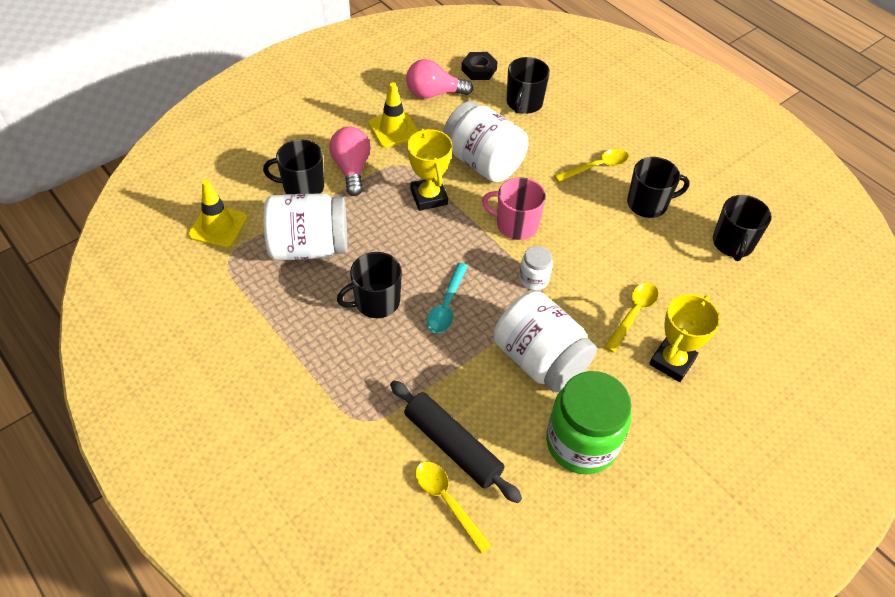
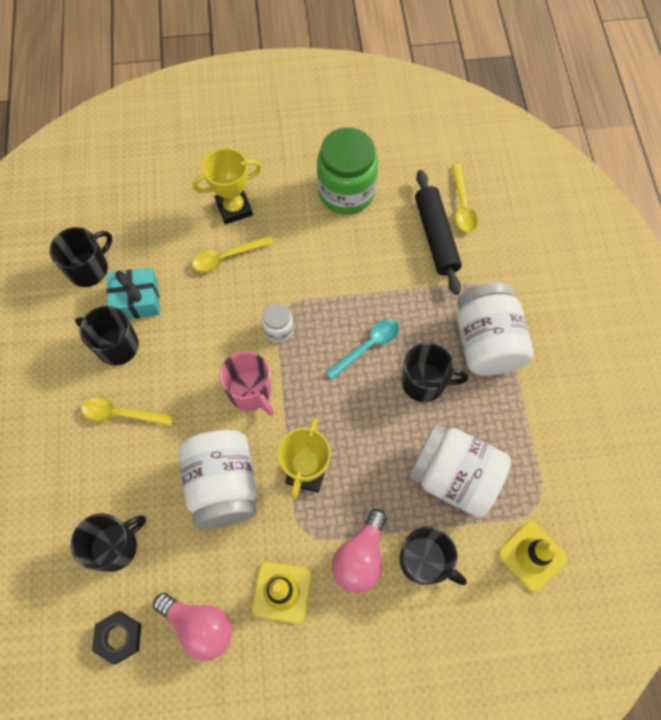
camera: 145 degrees left, 15 degrees up
white jar [493,291,597,393] -> white jar moved to [457,283,533,376]
none -> turquoise gift [106,268,160,319]

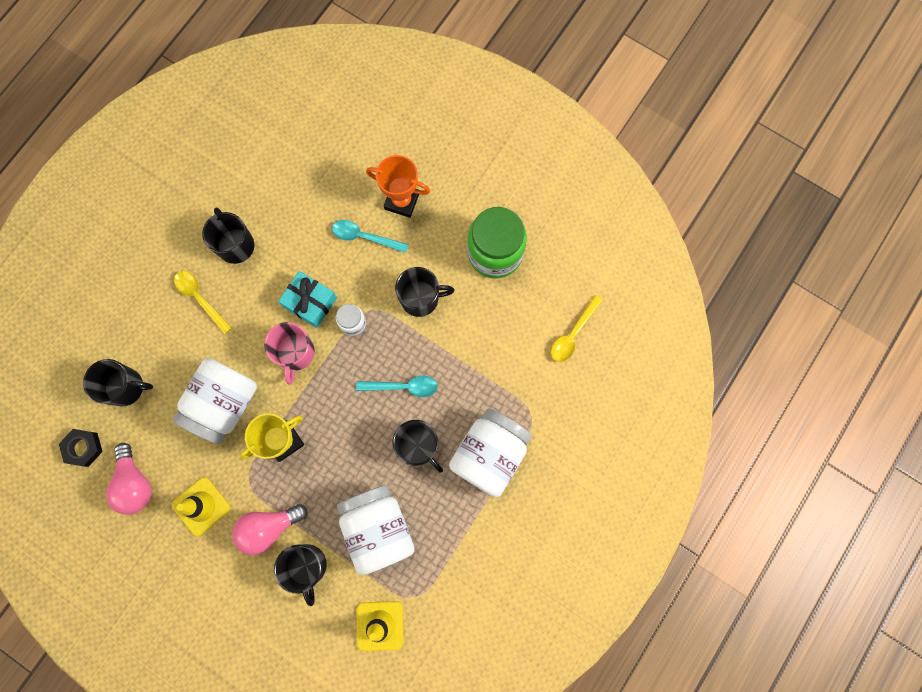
camera: 40 degrees right, 10 degrees up
black mug [50,227,112,287] -> black mug moved to [395,267,455,317]
turquoise gift [106,268,160,319] -> turquoise gift moved to [278,271,337,328]
yellow spoon [192,235,274,272] -> turquoise spoon [332,220,409,253]
yellow trophy [193,148,262,224] -> orange trophy [366,155,430,218]
black rolling pin [415,170,462,295] -> none

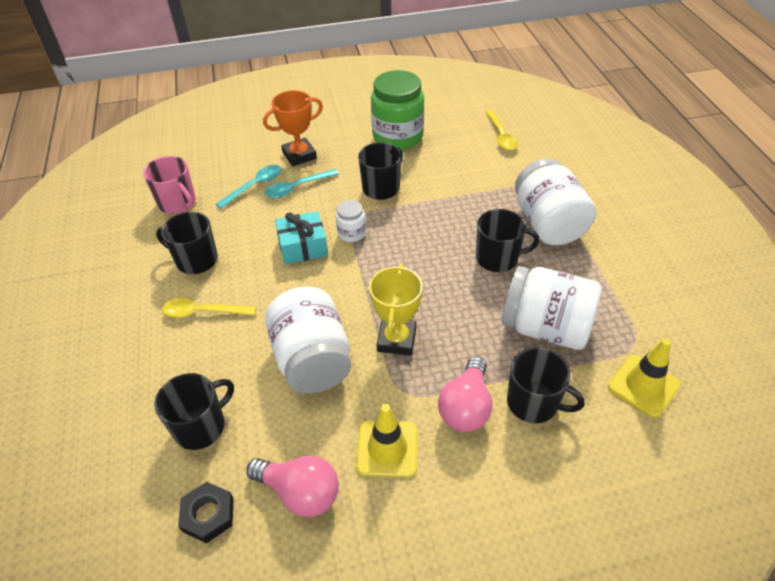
camera: 45 degrees left, 30 degrees down
pink mug [264,322,315,385] -> pink mug moved to [143,156,196,214]
turquoise spoon [356,376,438,397] -> turquoise spoon moved to [216,165,282,208]

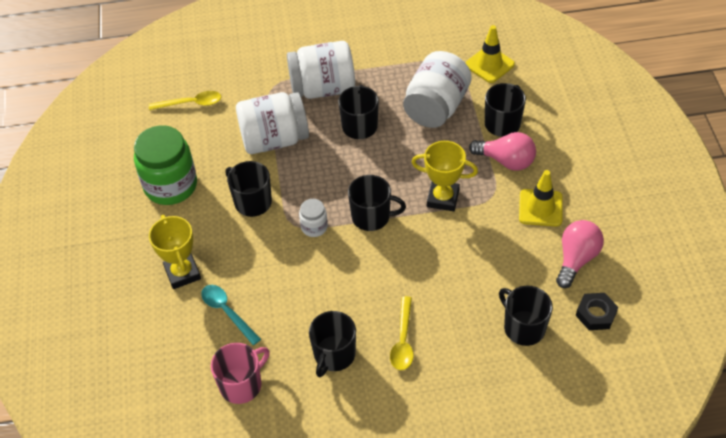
camera: 85 degrees left, 5 degrees up
orange trophy [263,90,323,166] -> yellow trophy [149,215,201,289]
turquoise spoon [265,169,339,198] -> none
white jar [265,287,351,393] -> white jar moved to [236,92,309,154]
turquoise gift [275,211,328,265] -> none
none -> black mug [348,175,406,231]

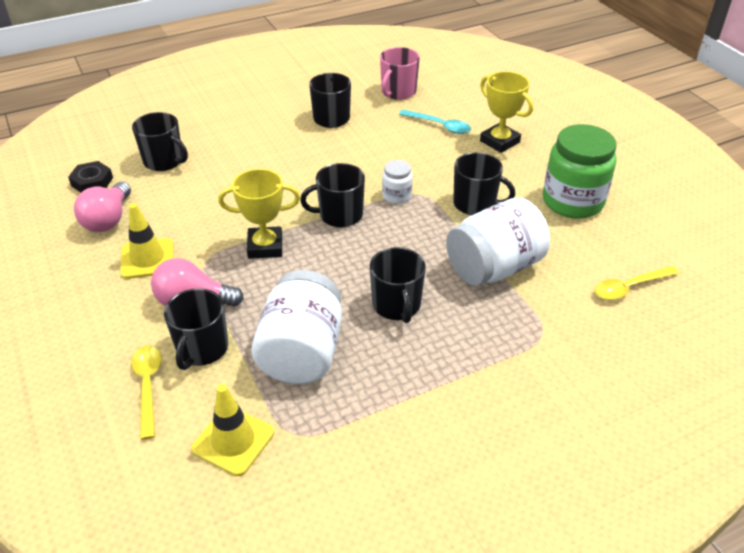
camera: 160 degrees right, 10 degrees down
white jar [287,41,355,99] -> none
yellow spoon [390,296,414,370] -> yellow spoon moved to [131,345,162,440]

